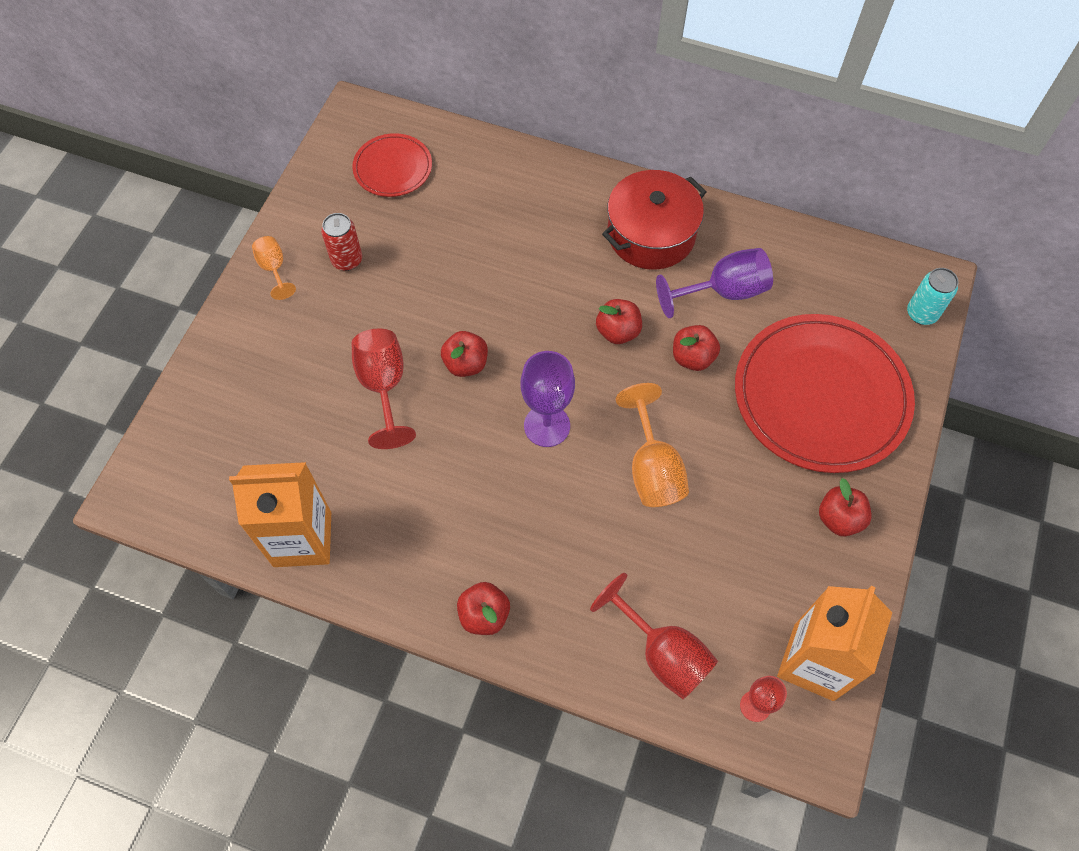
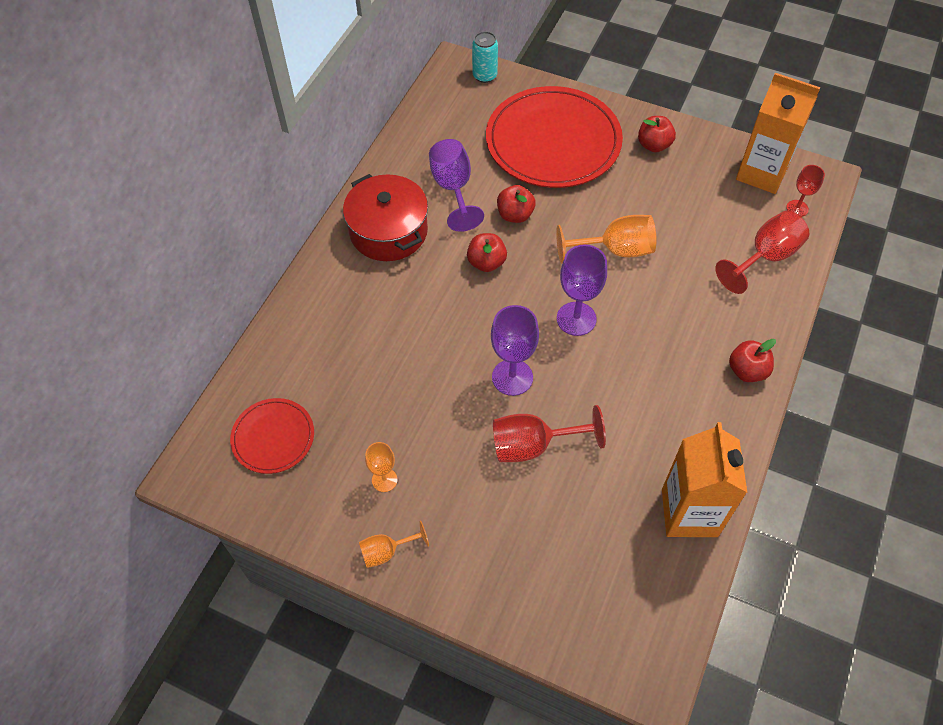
camera: 85 degrees left, 5 degrees down
red can [321,213,362,271] -> orange goblet [365,442,398,492]
red apple [441,331,488,377] -> purple goblet [491,305,539,396]

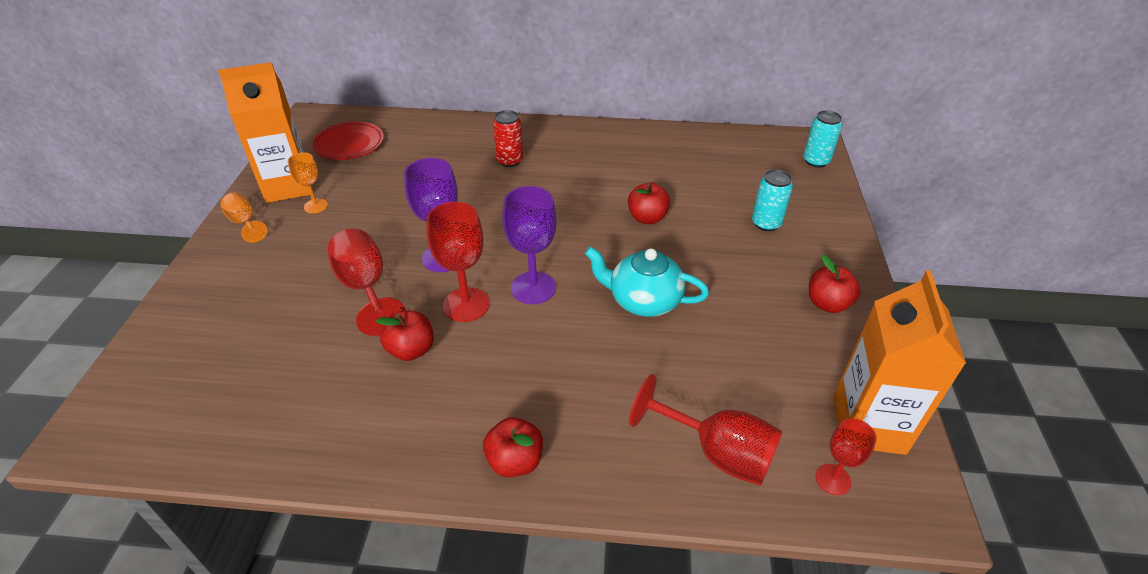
camera: 70 degrees right, 15 degrees down
red pot [343,174,428,261] -> none
purple goblet [429,139,484,232] -> none
red apple [467,233,507,272] -> red apple moved to [376,310,434,361]
red plate [486,86,623,188] -> turquoise can [752,169,793,231]
orange goblet [556,215,656,264] -> turquoise teapot [585,246,709,317]
orange carton [662,422,747,537] -> orange carton moved to [218,62,312,203]
none -> red goblet [426,202,490,322]
none -> red can [493,110,523,167]

